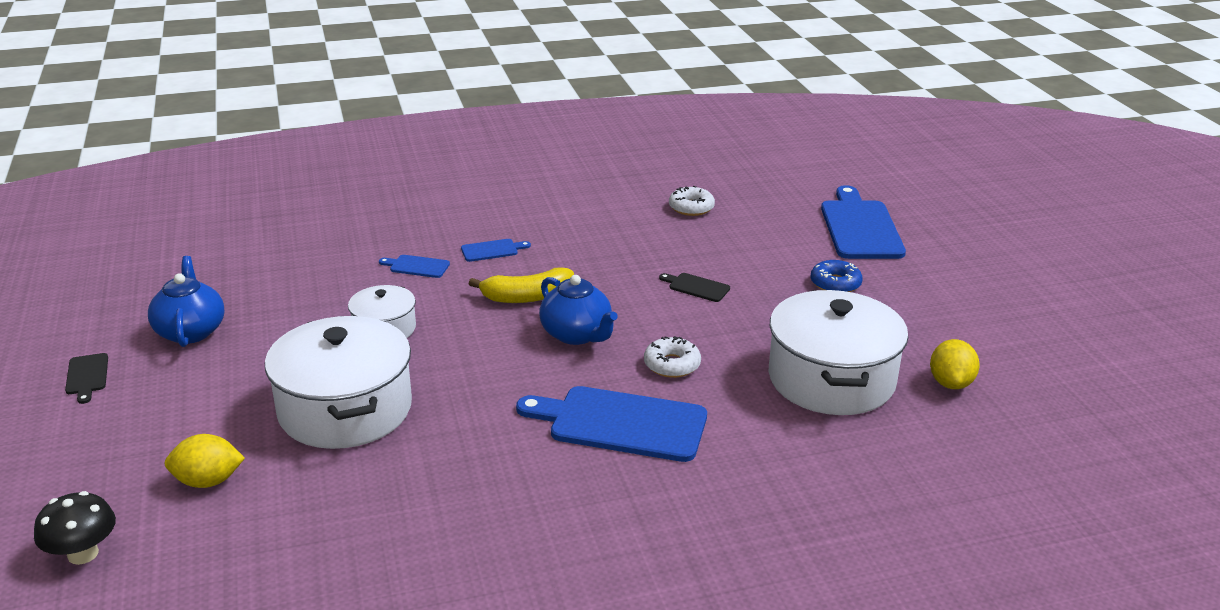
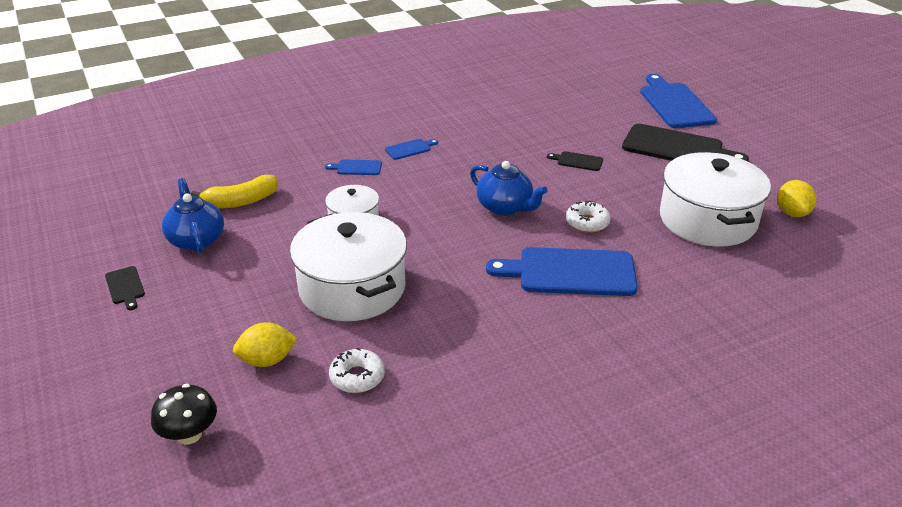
camera: 10 degrees left, 5 degrees up
yellow banana [469,268,574,303] -> yellow banana moved to [191,175,278,208]
white donut [669,186,715,216] -> white donut moved to [329,348,385,393]
blue donut [810,260,863,292] -> black cutting board [622,124,749,162]

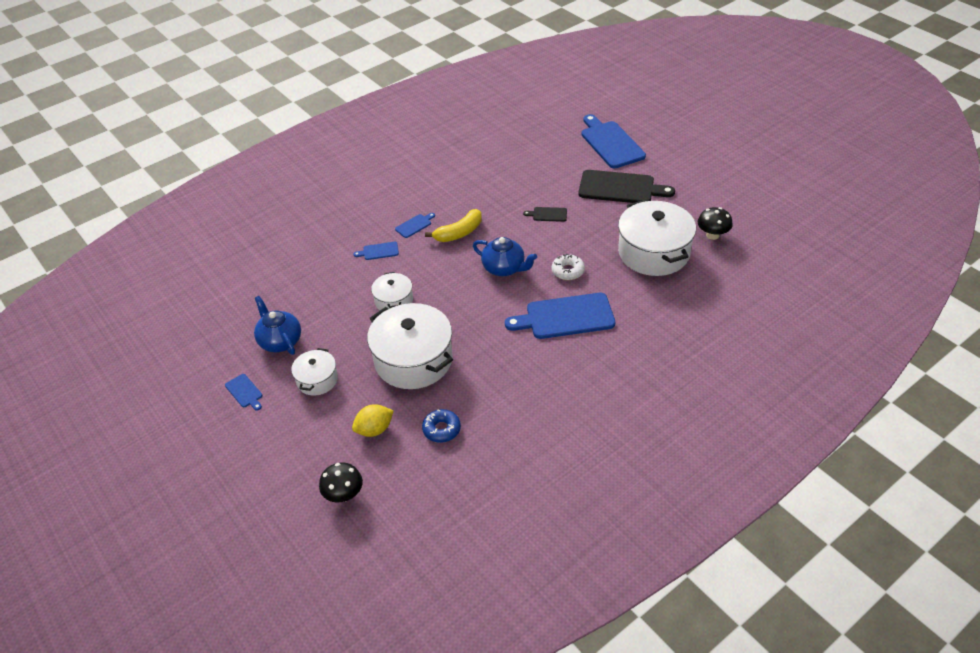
camera: 10 degrees left, 10 degrees up
black cutting board [105,266,145,310] -> blue cutting board [225,374,262,411]
yellow banana [191,175,278,208] -> yellow banana moved to [425,209,482,242]
white donut [329,348,385,393] -> blue donut [422,409,461,443]
yellow lemon [778,180,816,217] -> black mushroom [698,207,733,240]
none -> white pot [291,348,338,396]

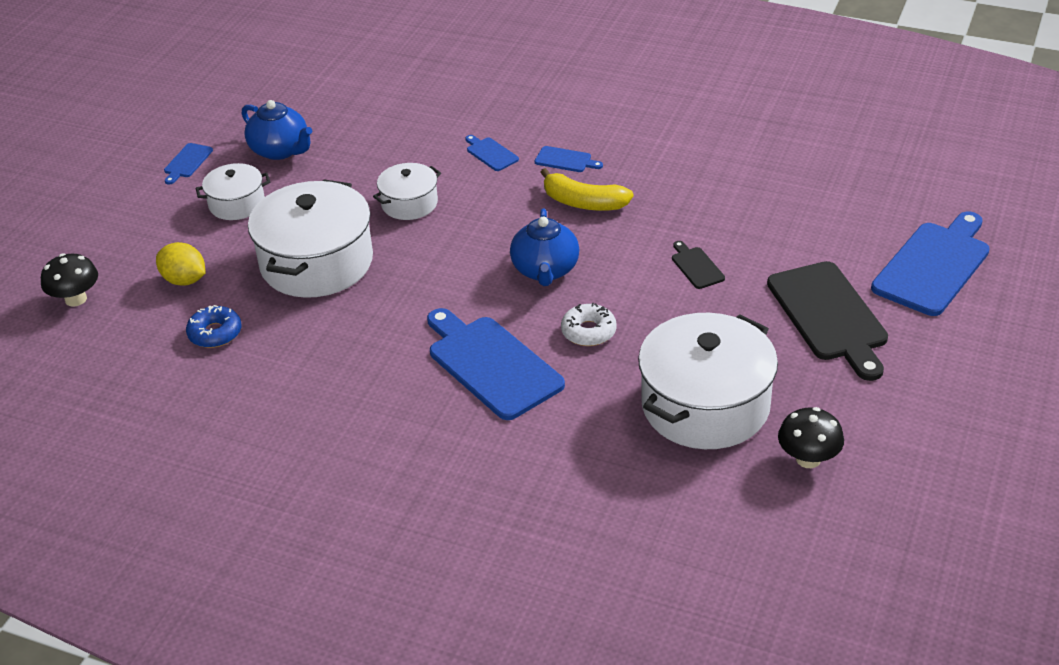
camera: 60 degrees right, 5 degrees down
blue teapot [254,296,301,355] -> blue teapot turned 105 degrees clockwise [242,100,312,160]

